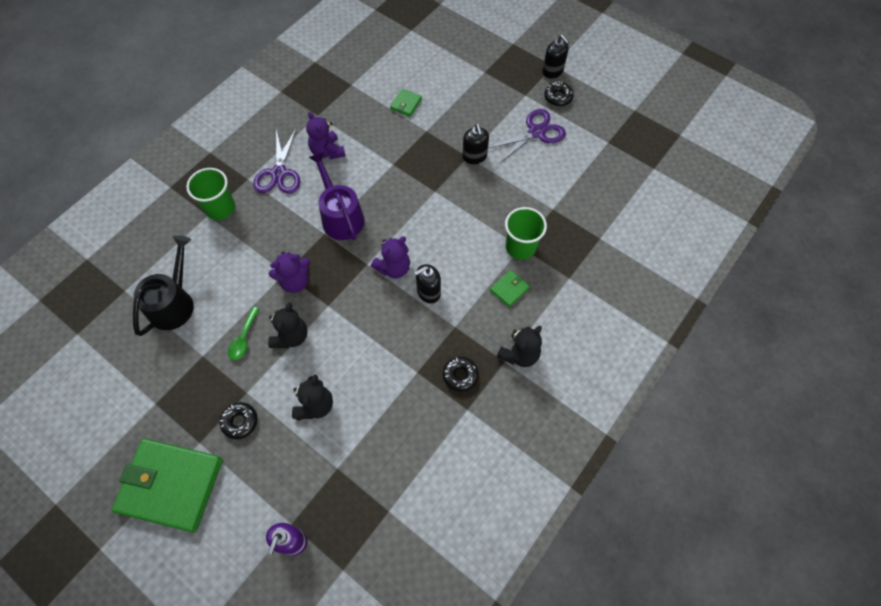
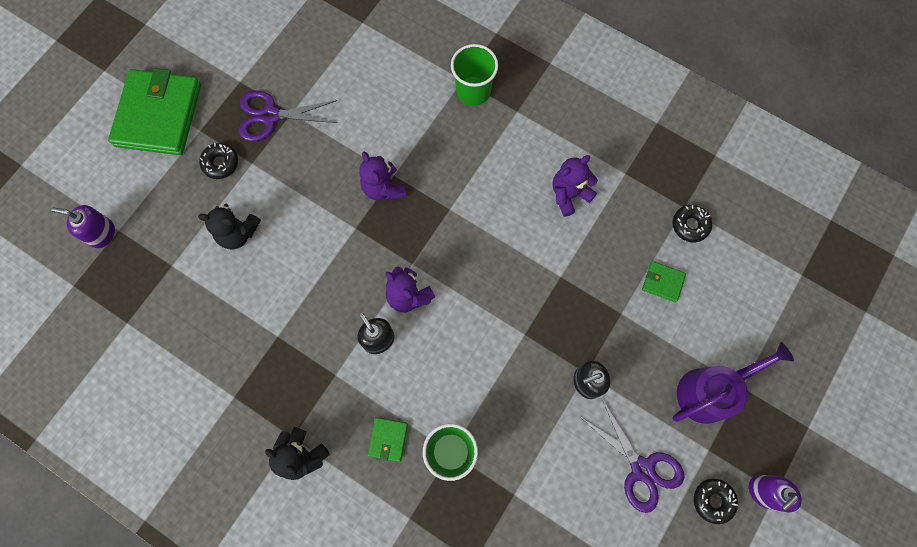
camera: 85 degrees right, 10 degrees up
black watering can [133,235,194,336] -> none
green spoon [228,307,259,360] -> none
purple scissors [253,129,300,194] -> purple scissors moved to [239,90,338,142]
black teddy bear [268,302,308,348] -> none
purple watering can [309,152,365,240] -> purple watering can moved to [672,342,794,424]
black donut [443,357,479,392] -> black donut moved to [672,205,712,242]
green wallet [490,270,530,307] -> green wallet turned 60 degrees clockwise [368,417,408,462]
black soap dispenser [542,35,570,78] -> purple soap dispenser [749,475,802,512]

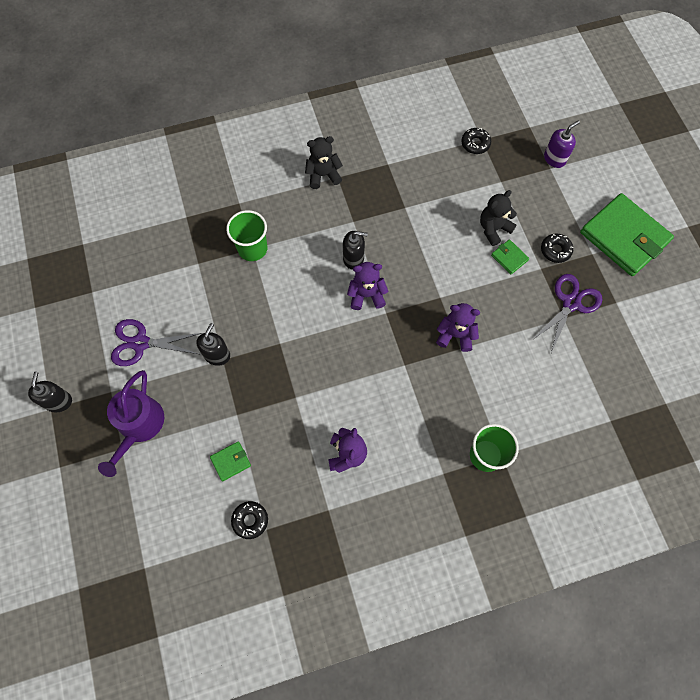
camera: 130 degrees right, 5 degrees down
green wallet [368,417,408,462] -> green wallet moved to [491,239,529,274]
black donut [694,479,738,524] -> black donut moved to [461,128,491,154]
purple soap dispenser [749,475,802,512] -> black soap dispenser [28,372,72,412]

